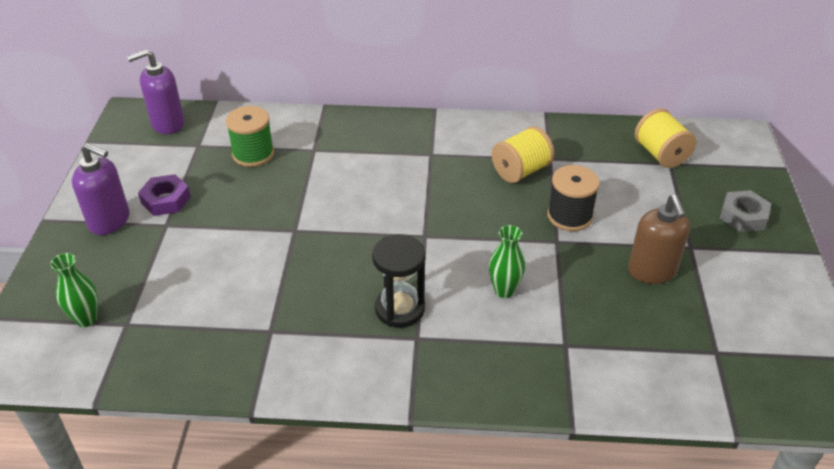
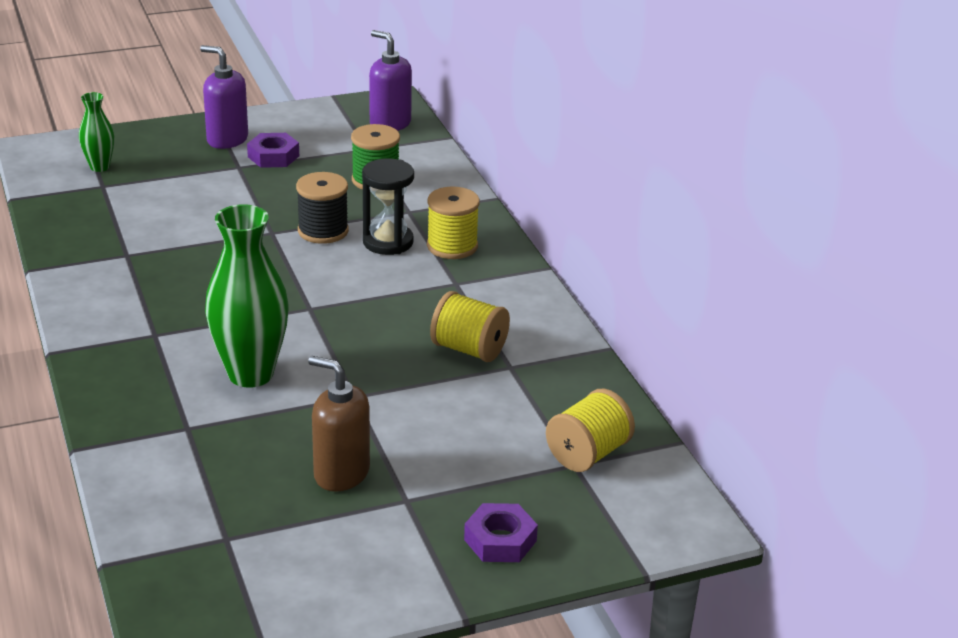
camera: 65 degrees right, 10 degrees down
purple soap dispenser [72,143,129,235] -> purple soap dispenser turned 120 degrees clockwise [200,45,248,149]
black hourglass [372,234,425,328] -> black hourglass moved to [362,158,414,255]
green vase [489,225,525,298] -> green vase [205,204,289,388], size x1.92
black spool [547,165,600,231] -> black spool moved to [296,172,349,244]
brown soap dispenser [628,195,690,284] -> brown soap dispenser turned 60 degrees clockwise [308,356,370,492]
grey nut [720,190,771,232] -> purple nut [464,503,538,562]
none -> yellow spool [427,187,480,259]

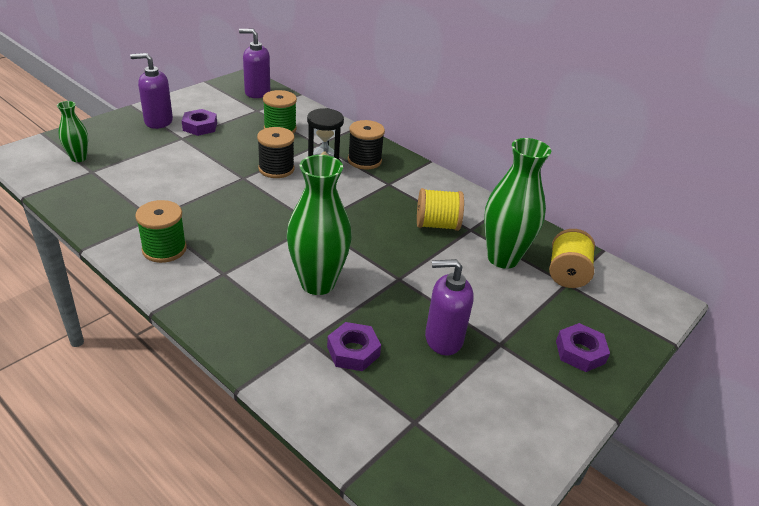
camera: 30 degrees left, 5 degrees up
brown soap dispenser [308,356,370,492] -> purple soap dispenser [425,259,474,355]
yellow spool [427,187,480,259] -> black spool [348,120,385,170]
none -> green spool [135,200,187,263]
none -> purple nut [327,322,381,371]
none -> green vase [484,138,551,269]

